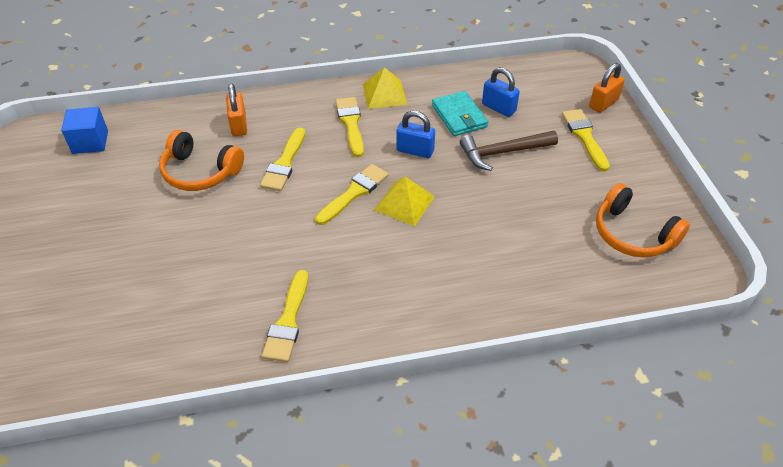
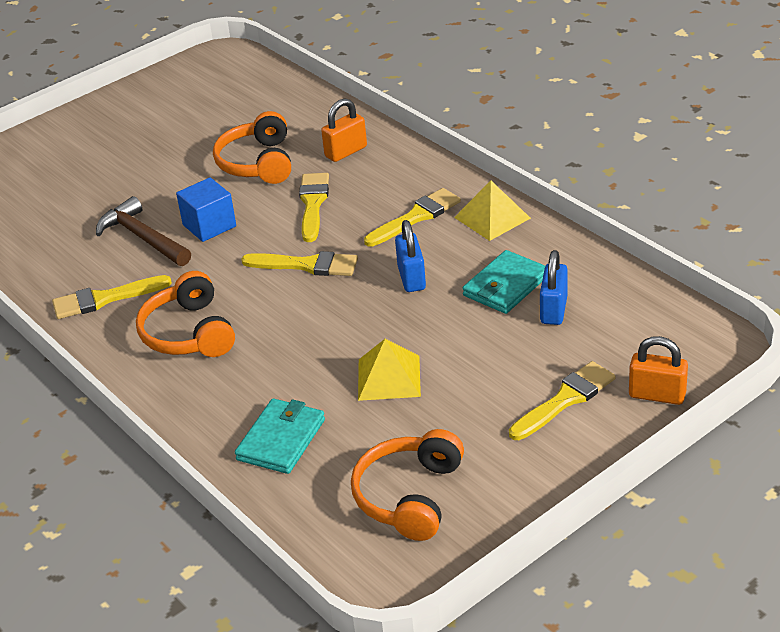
camera: 65 degrees right, 10 degrees down
blue cube [61,107,108,154] -> blue cube moved to [176,178,236,242]
yellow brush [260,127,305,191] -> yellow brush turned 105 degrees clockwise [299,173,329,242]
yellow pyramid [374,176,435,226] -> yellow pyramid moved to [358,339,421,401]
brown hammer [460,131,558,171] -> brown hammer moved to [96,196,191,266]
none -> orange headphones [136,271,235,357]
none -> turquoise wallet [235,399,325,474]

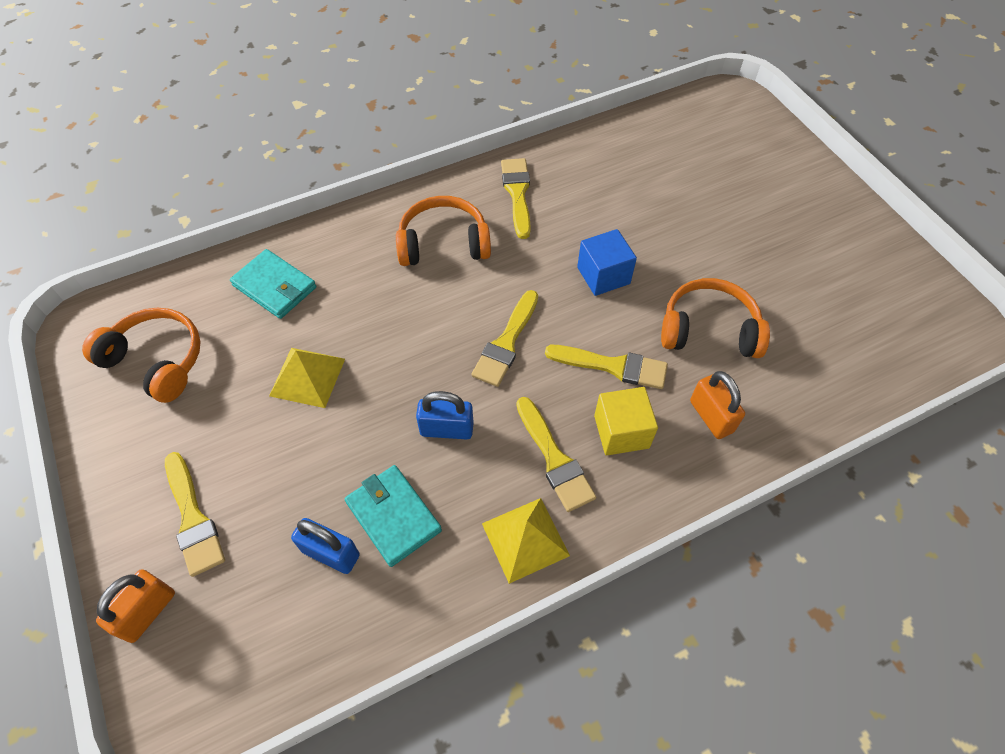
camera: 100 degrees right, 20 degrees up
brown hammer [96,196,191,266] -> none
none -> yellow cube [594,387,658,455]

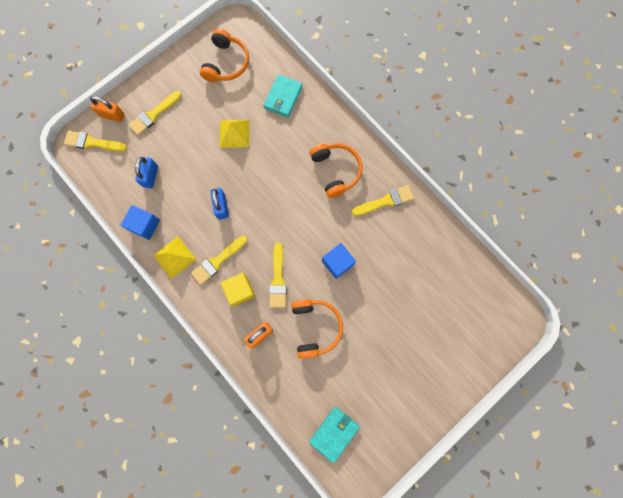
camera: 75 degrees right, 20 degrees up
turquoise wallet [345,465,442,567] -> turquoise wallet moved to [309,407,360,463]
yellow brush [471,290,538,387] -> yellow brush moved to [64,131,127,152]
none -> blue cube [120,205,160,240]

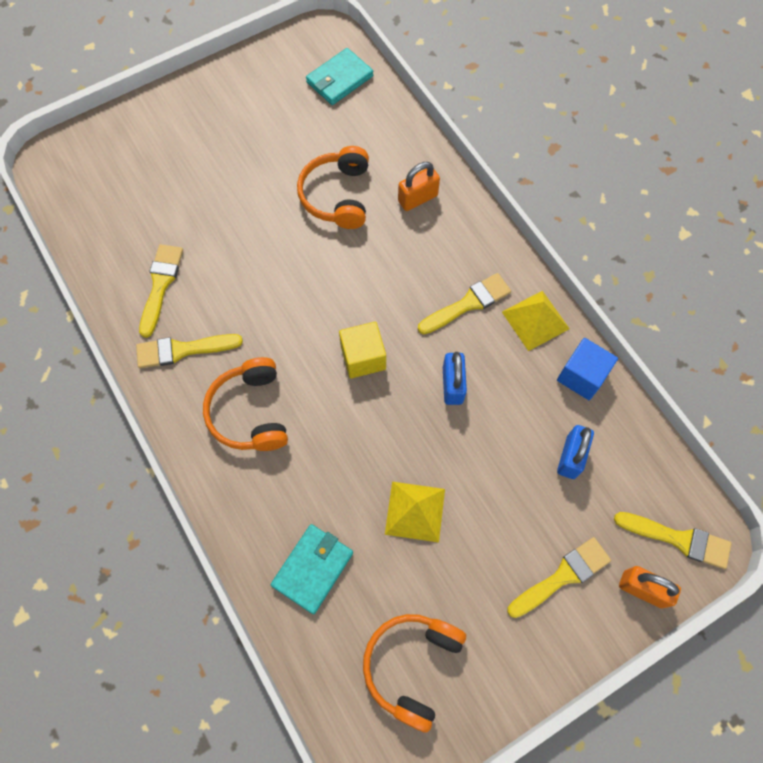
camera: 170 degrees left, 10 degrees down
yellow cube [221,273,255,306] -> yellow cube moved to [339,322,386,379]
yellow brush [269,242,287,308] -> yellow brush moved to [139,244,183,338]
blue cube [322,243,356,279] -> none

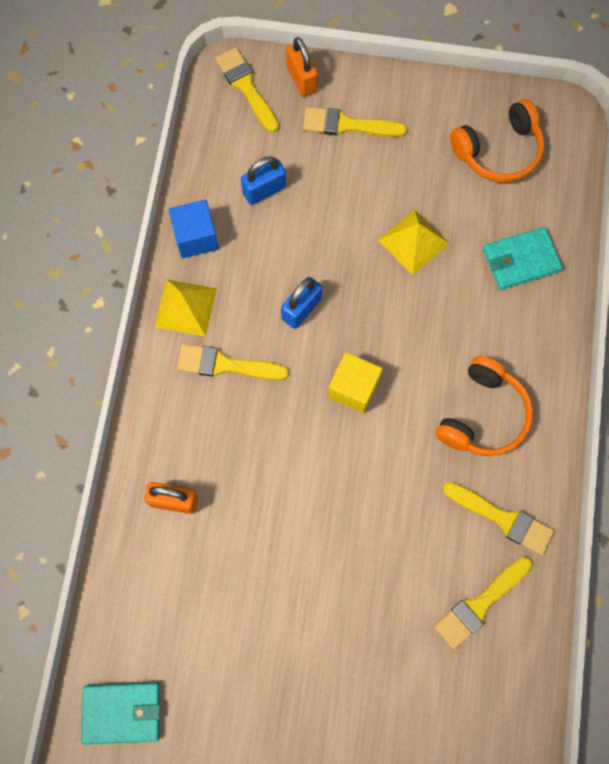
camera: 140 degrees left, 5 degrees up
orange headphones [297,146,369,229] -> none

